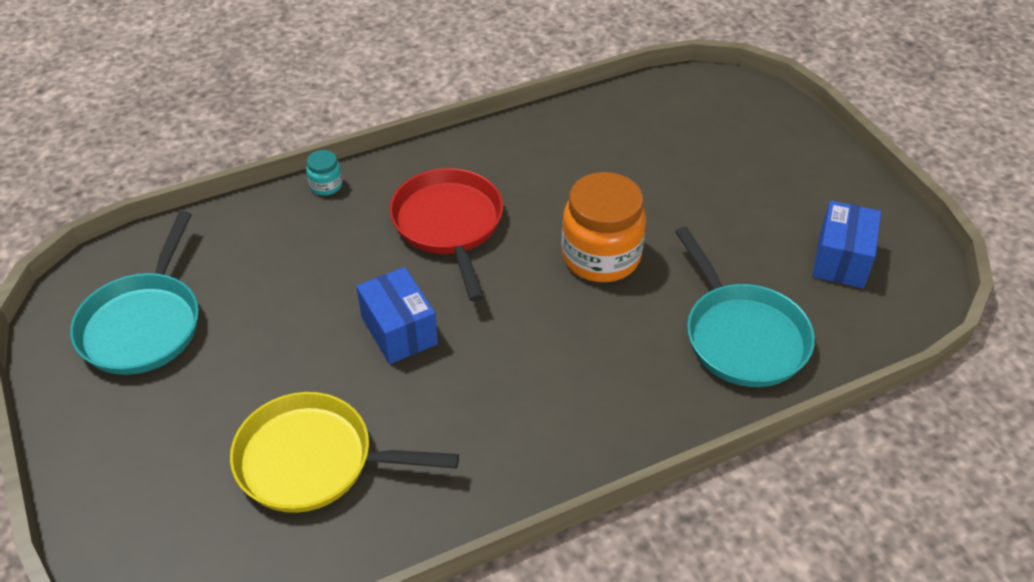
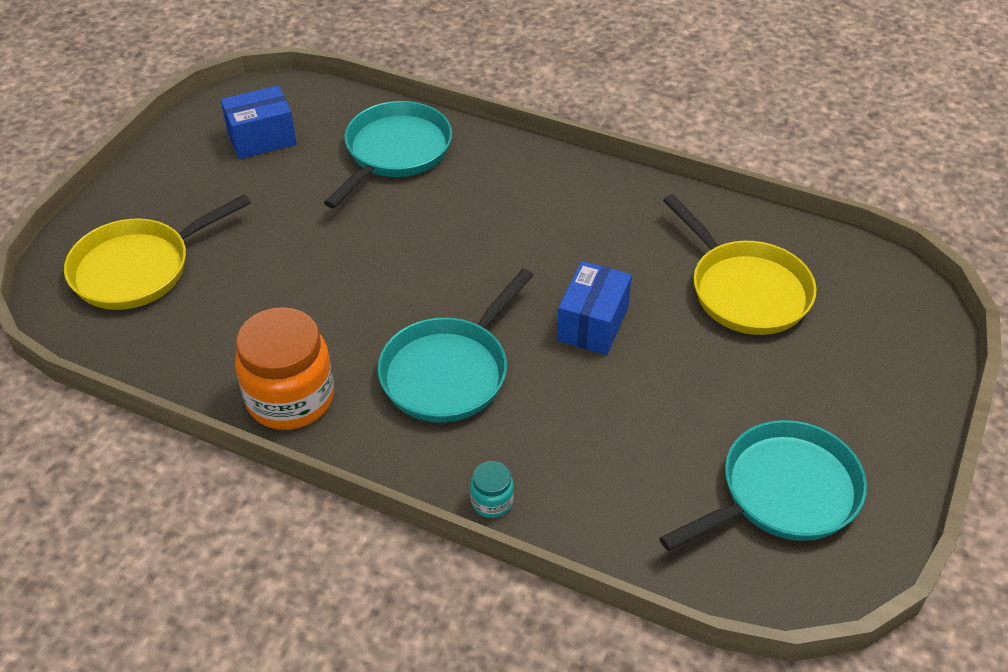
camera: 130 degrees left, 0 degrees up
red pan [389,168,503,302] -> turquoise pan [377,269,534,422]
orange jar [562,172,646,282] -> orange jar moved to [235,307,334,430]
none -> yellow pan [64,194,251,310]

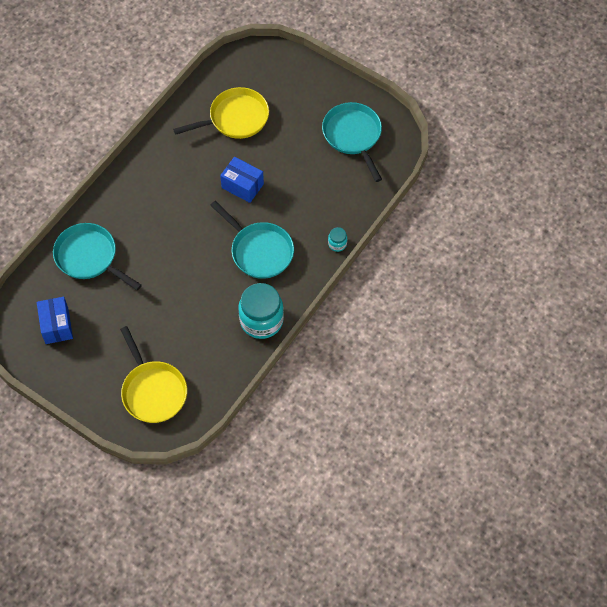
camera: 80 degrees left, 15 degrees up
orange jar [235,307,334,430] -> turquoise jar [239,283,284,339]

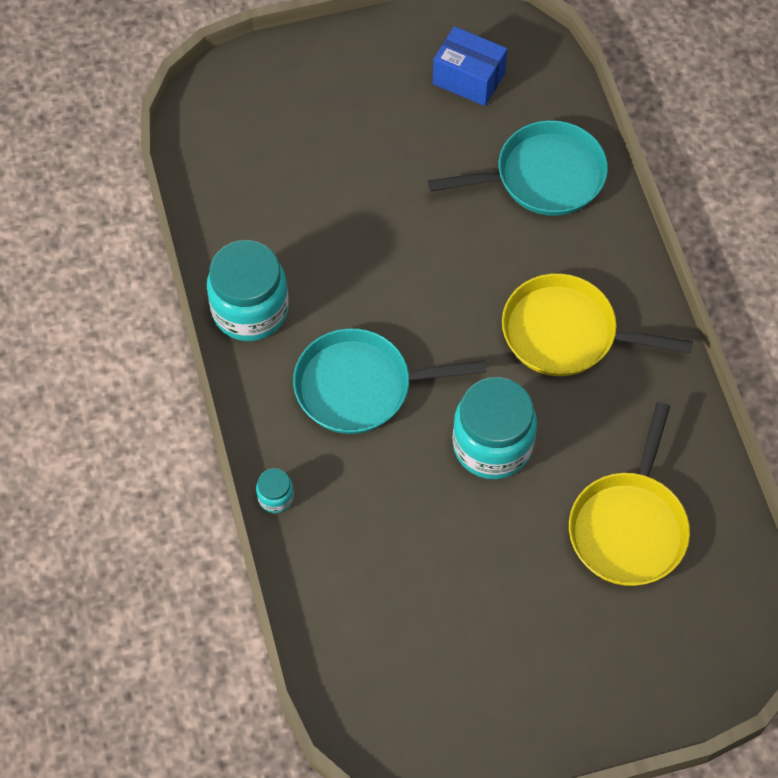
camera: 130 degrees right, 0 degrees up
yellow pan [120,326,187,423] -> yellow pan moved to [502,273,693,376]
blue box [220,157,264,203] -> turquoise jar [452,377,537,479]
turquoise pan [322,102,382,182] -> none

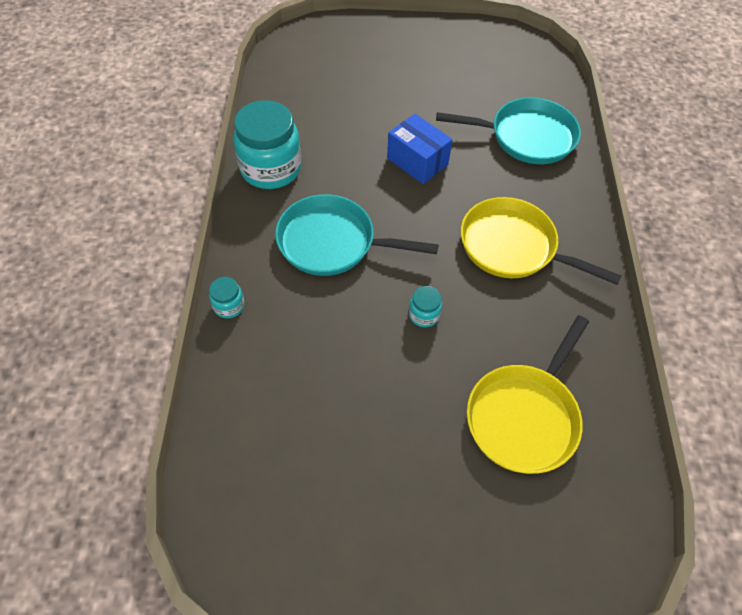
camera: 15 degrees right, 5 degrees down
blue box [433,26,507,106] -> blue box moved to [387,114,453,184]
turquoise jar [452,377,537,479] -> turquoise jar [409,286,442,327], size x0.45

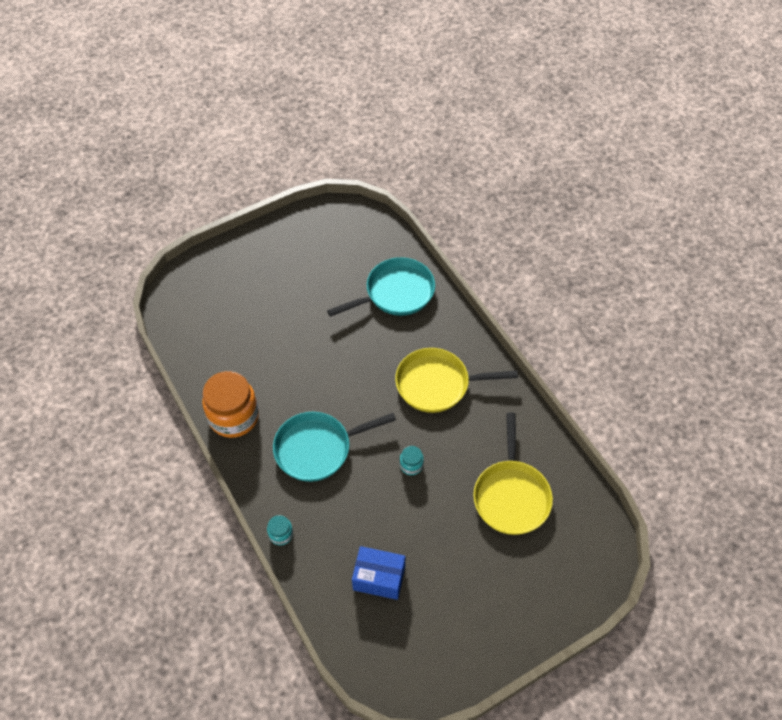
camera: 30 degrees left, 0 degrees up
turquoise jar [233,100,301,189] -> orange jar [202,371,259,438]
blue box [387,114,453,184] -> blue box moved to [352,546,405,600]

